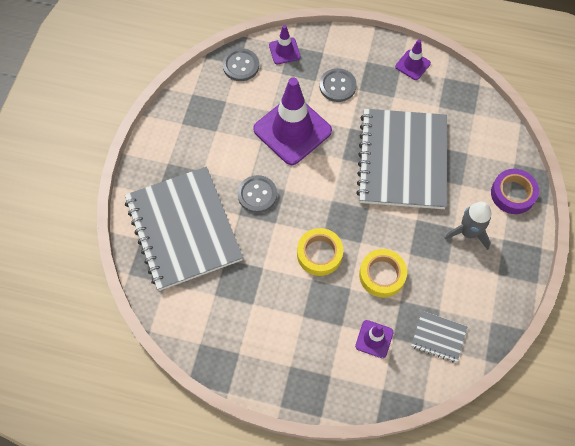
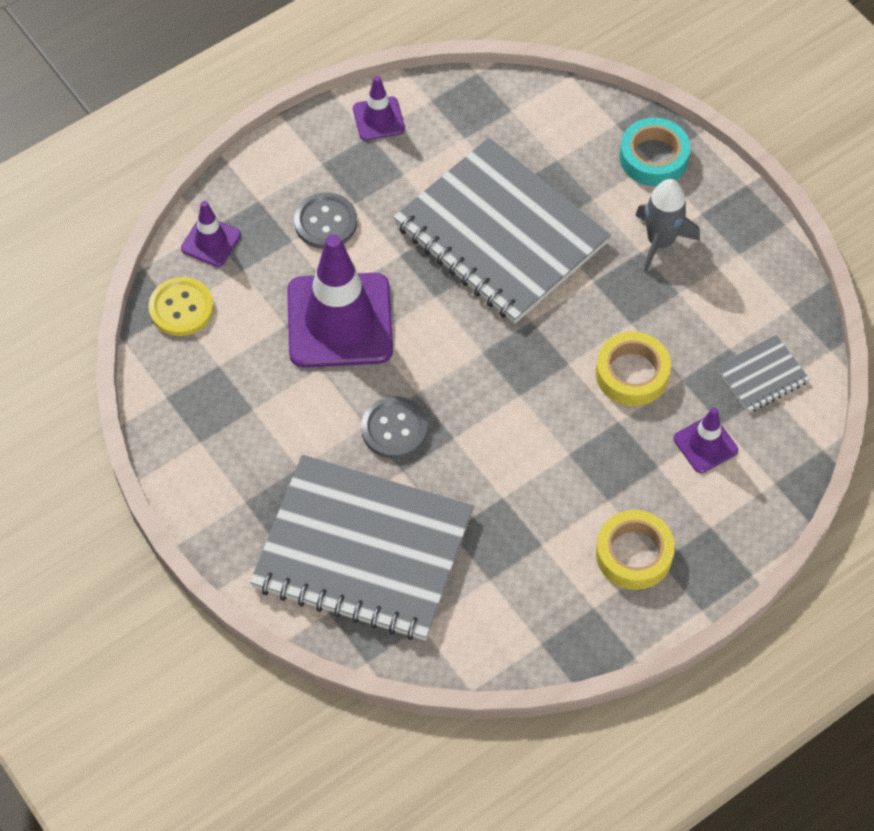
camera: 50 degrees left, 5 degrees down
grey button [223,48,259,81] -> yellow button [148,277,214,336]
yellow tape [297,228,343,276] -> yellow tape moved to [596,510,675,590]
purple tape [491,169,539,214] -> turquoise tape [619,118,691,186]

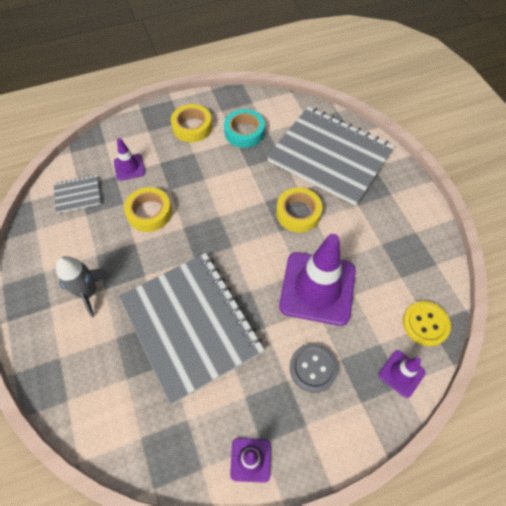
camera: 165 degrees left, 0 degrees up
grey button [361,396,428,459] -> yellow tape [276,187,322,232]
turquoise tape [619,118,691,186] -> turquoise tape moved to [224,109,265,148]

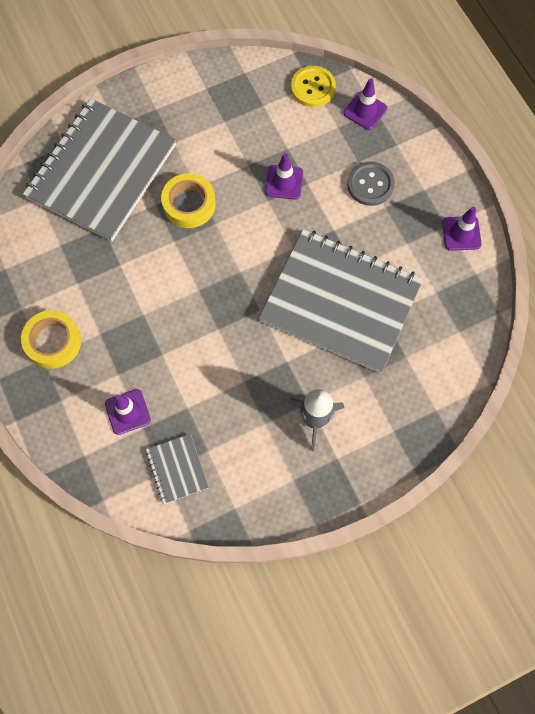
camera: 95 degrees left, 10 degrees up
grey notebook [119,253,264,405] -> grey notebook turned 60 degrees clockwise [259,229,423,373]
yellow tape [124,187,172,232] -> none
turquoise tape [224,109,265,148] -> none
purple traffic cone [279,234,356,326] -> purple traffic cone [265,153,303,200], size x0.47

